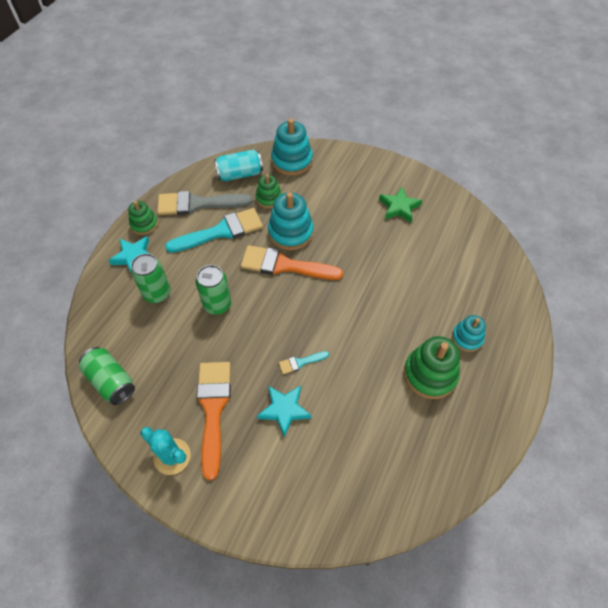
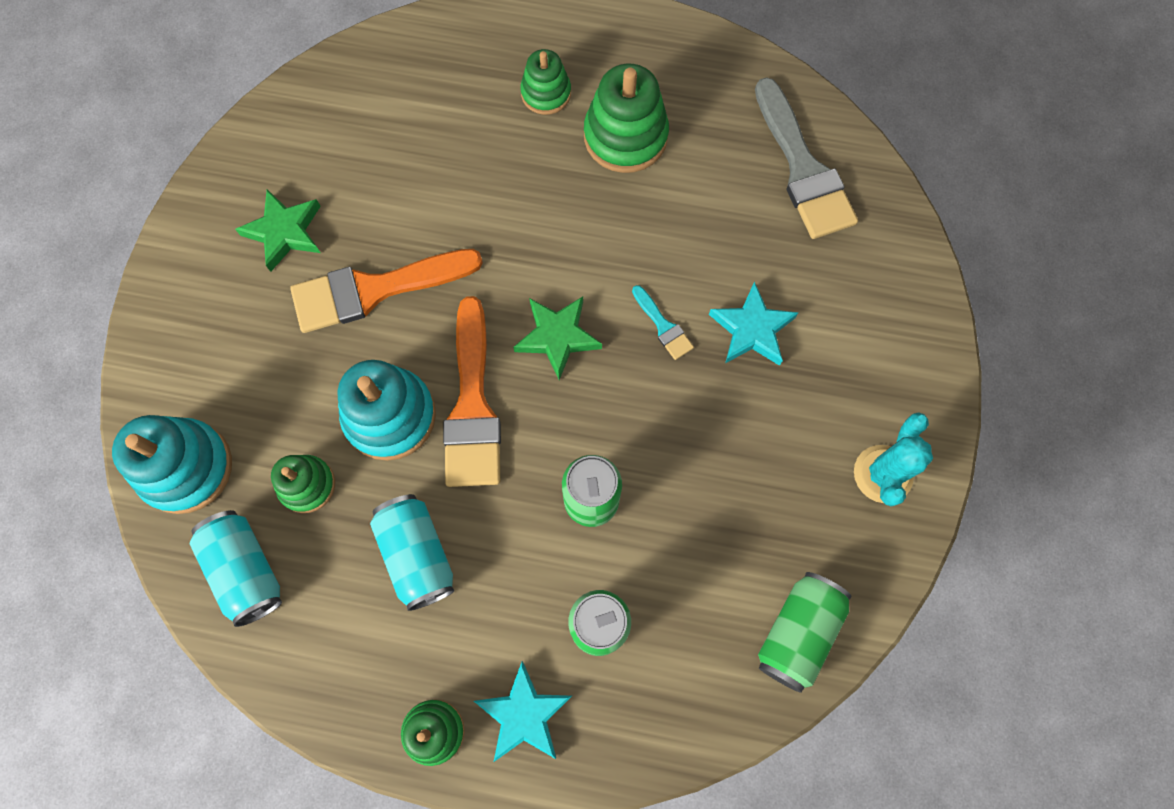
camera: 105 degrees left, 15 degrees up
grey brush [157,191,253,215] -> grey brush moved to [755,77,858,239]
turquoise brush [165,208,263,253] -> turquoise can [370,494,454,611]
orange brush [197,362,231,480] -> orange brush moved to [290,249,483,333]
turquoise stacking toy [452,315,486,352] -> green stacking toy [520,49,571,115]
none -> green star [513,297,602,380]

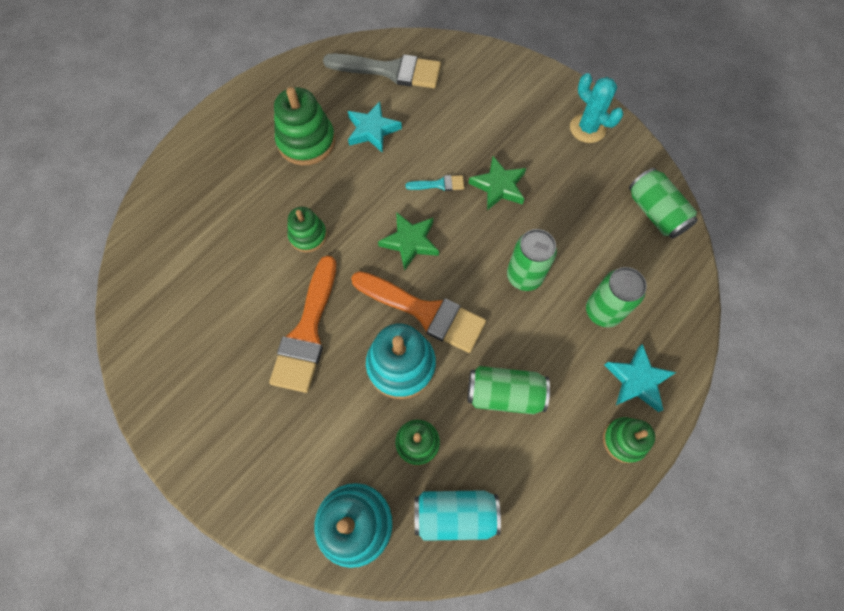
camera: 60 degrees left, 5 degrees down
green star [235,189,321,272] -> green star moved to [469,156,526,210]
turquoise can [370,494,454,611] -> green can [468,366,550,415]
green stacking toy [520,49,571,115] -> green stacking toy moved to [288,207,327,252]
turquoise star [709,282,798,366] -> turquoise star moved to [348,102,402,153]

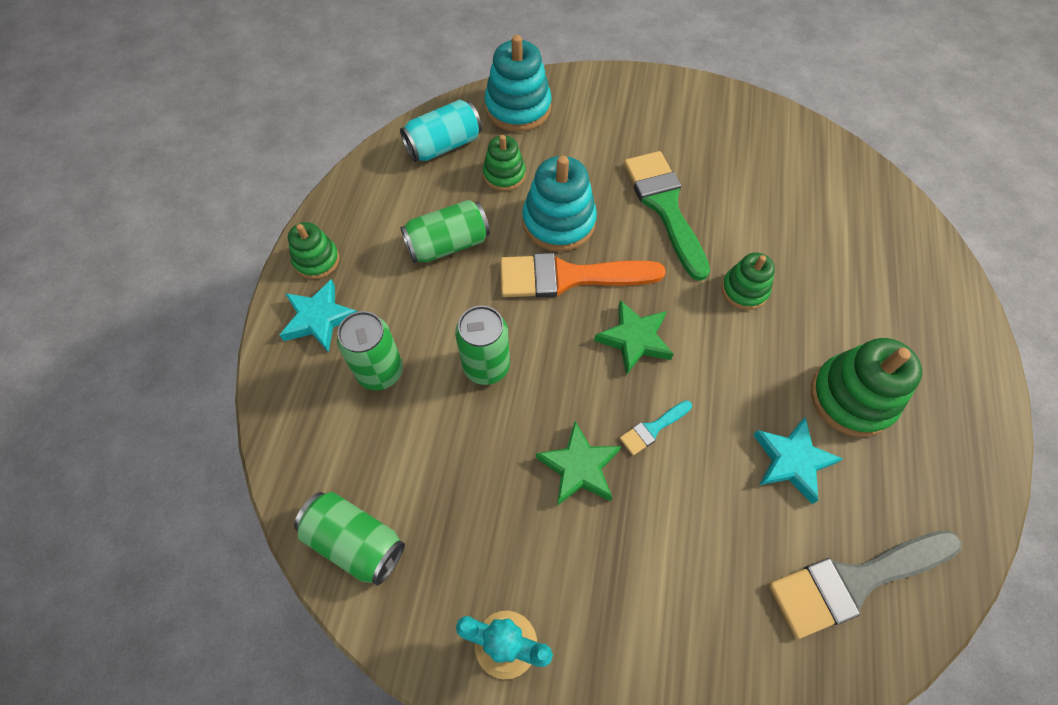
camera: 150 degrees right, 5 degrees down
orange brush [269,256,336,393] -> green brush [624,151,710,281]

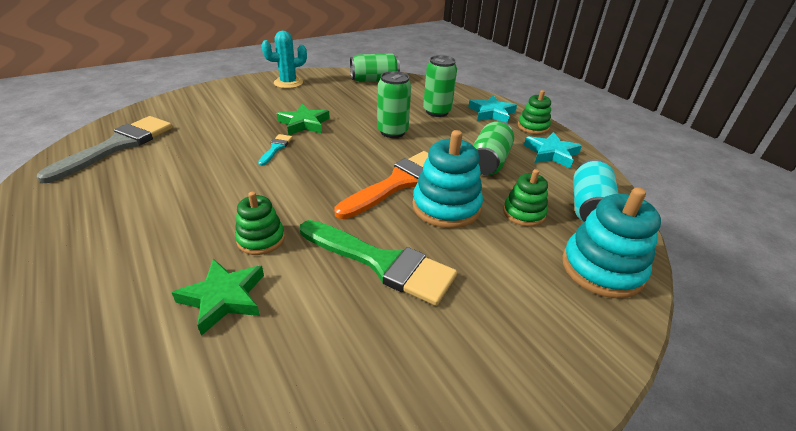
camera: 135 degrees right, 25 degrees down
green star [594,300,673,375] -> green star moved to [172,259,264,336]
turquoise star [753,417,843,504] -> turquoise star moved to [524,132,582,169]
green stacking toy [811,338,922,437] -> none

